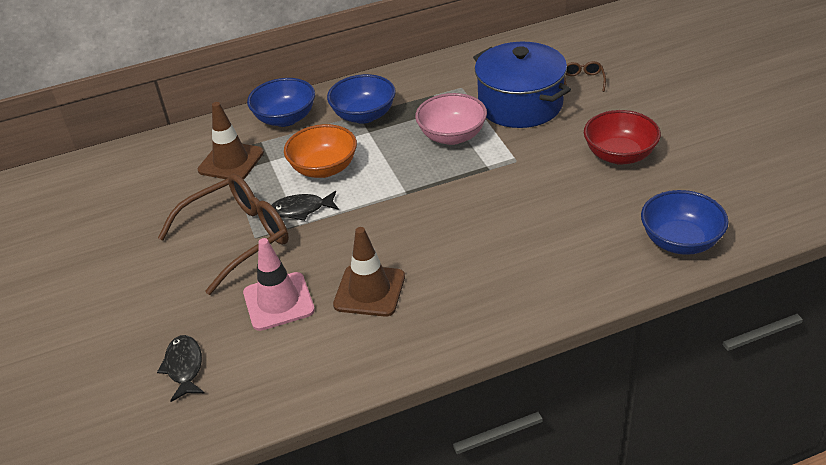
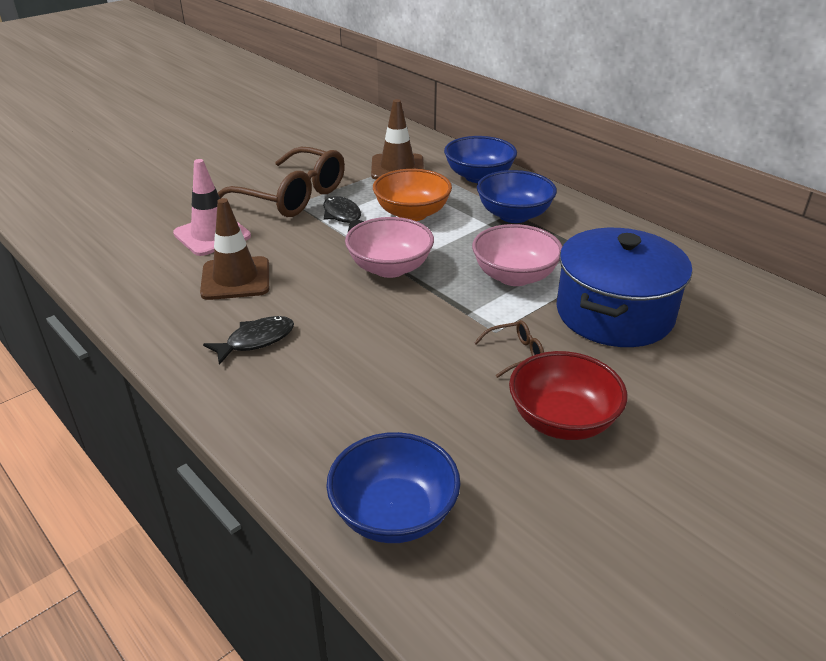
camera: 65 degrees right, 5 degrees down
black fish [157,335,205,402] -> black fish moved to [203,316,294,365]
brown glasses [564,61,606,92] -> brown glasses moved to [474,320,544,378]
none -> pink bowl [345,217,434,278]

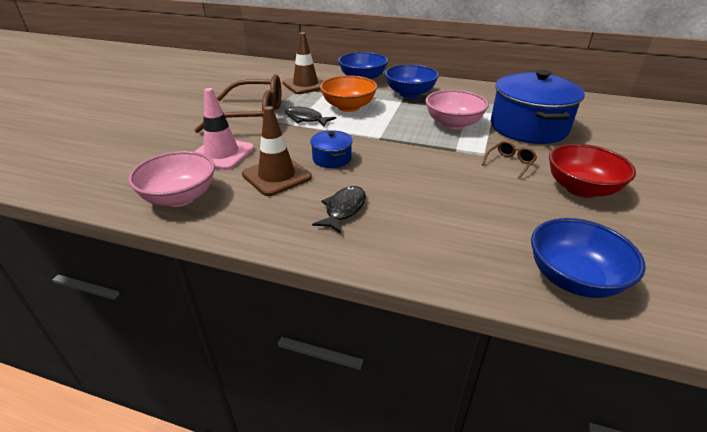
camera: 30 degrees left, 0 degrees up
pink bowl [345,217,434,278] -> pink bowl moved to [128,151,215,207]
none -> blue pot [310,130,353,168]

